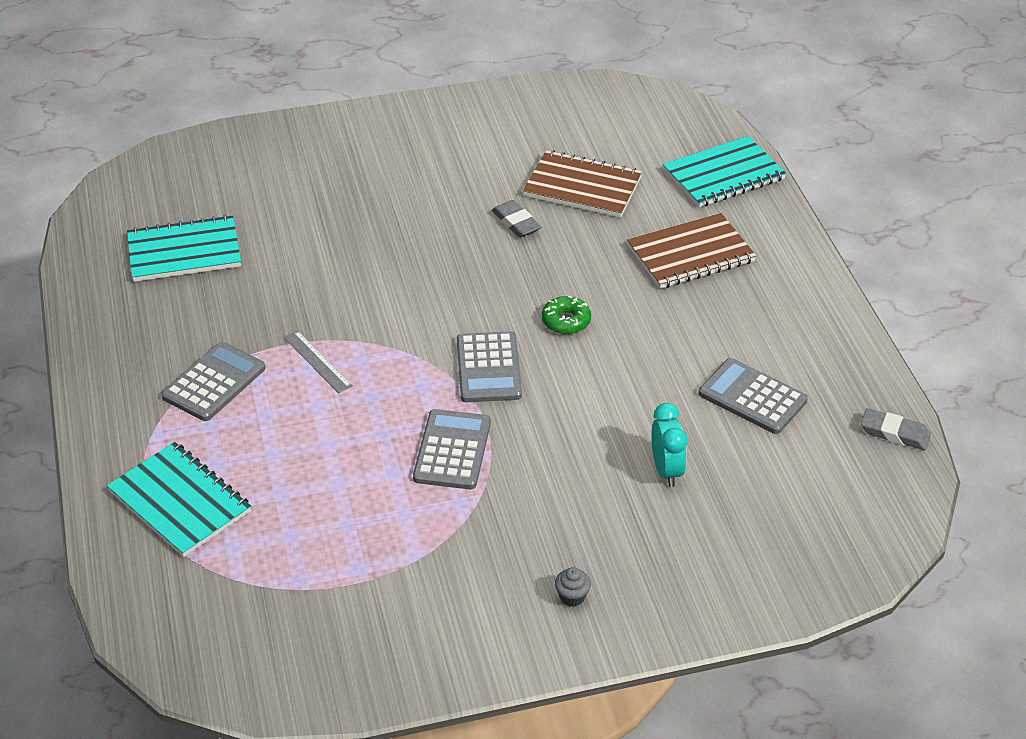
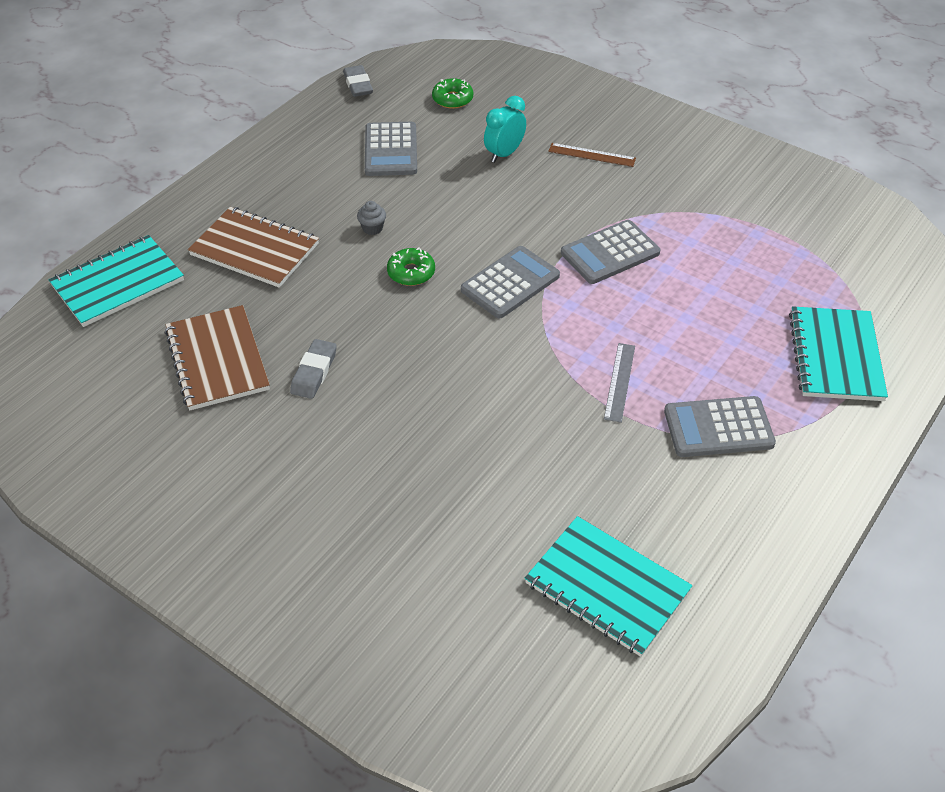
camera: 130 degrees left, 5 degrees up
grey cupcake [555,567,591,607] -> grey cupcake moved to [357,201,386,235]
turquoise notebook [663,136,786,207] -> turquoise notebook turned 60 degrees counterclockwise [49,235,184,327]
none -> green donut [432,78,473,109]
none -> brown ruler [548,143,636,167]

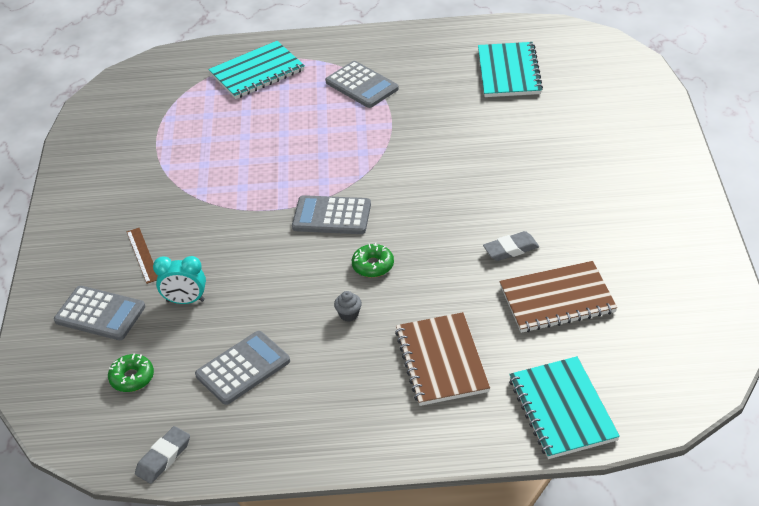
camera: 125 degrees left, 5 degrees down
turquoise notebook [49,235,184,327] -> turquoise notebook turned 60 degrees clockwise [509,356,620,459]
brown notebook [165,305,270,410] -> brown notebook turned 45 degrees clockwise [500,261,617,333]
grey calculator [561,220,660,284] -> grey calculator moved to [54,286,145,340]
grey ruler [604,343,635,423] -> none

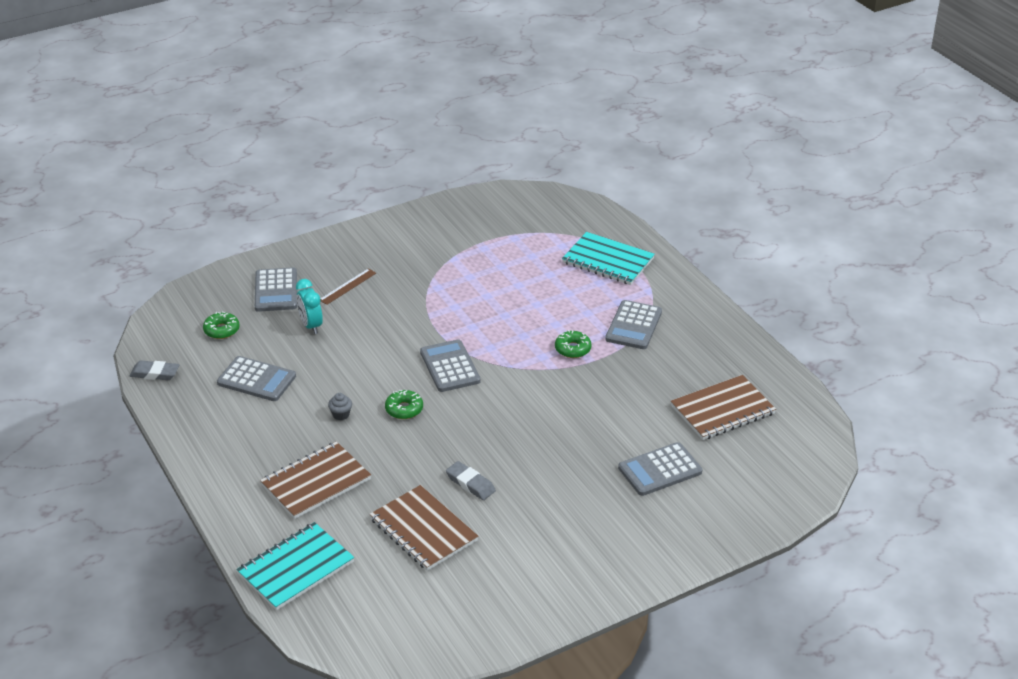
camera: 60 degrees right, 5 degrees down
turquoise notebook [478,42,543,97] -> brown notebook [671,375,776,440]
none -> green donut [555,330,592,358]
none -> grey calculator [618,442,702,496]

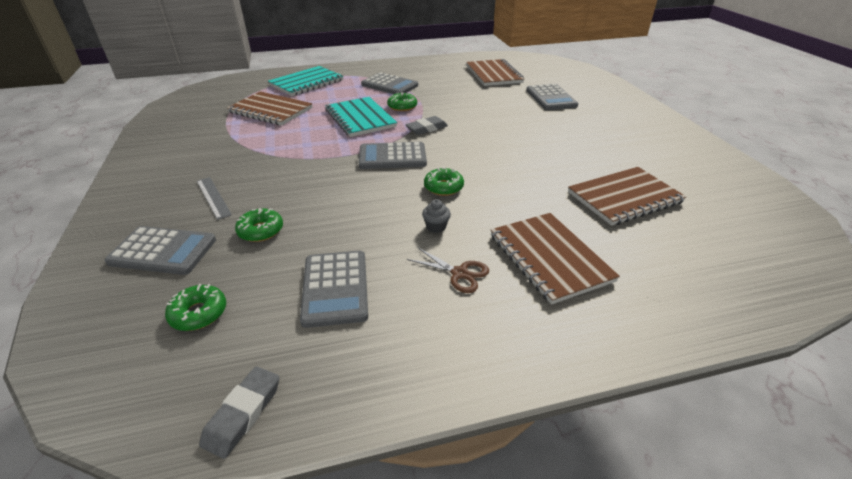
camera: 75 degrees left, 0 degrees up
grey calculator [217,356,296,401] -> grey calculator turned 135 degrees clockwise [300,251,368,328]
turquoise notebook [236,522,354,610] -> turquoise notebook moved to [325,97,397,137]
turquoise clock [296,279,323,334] -> green donut [235,208,283,242]
brown ruler [320,268,376,305] -> grey ruler [197,177,232,220]
grey eraser [446,461,496,500] -> grey eraser moved to [405,116,448,135]
none -> brown notebook [227,91,312,126]
none -> brown scissors [407,247,489,293]

